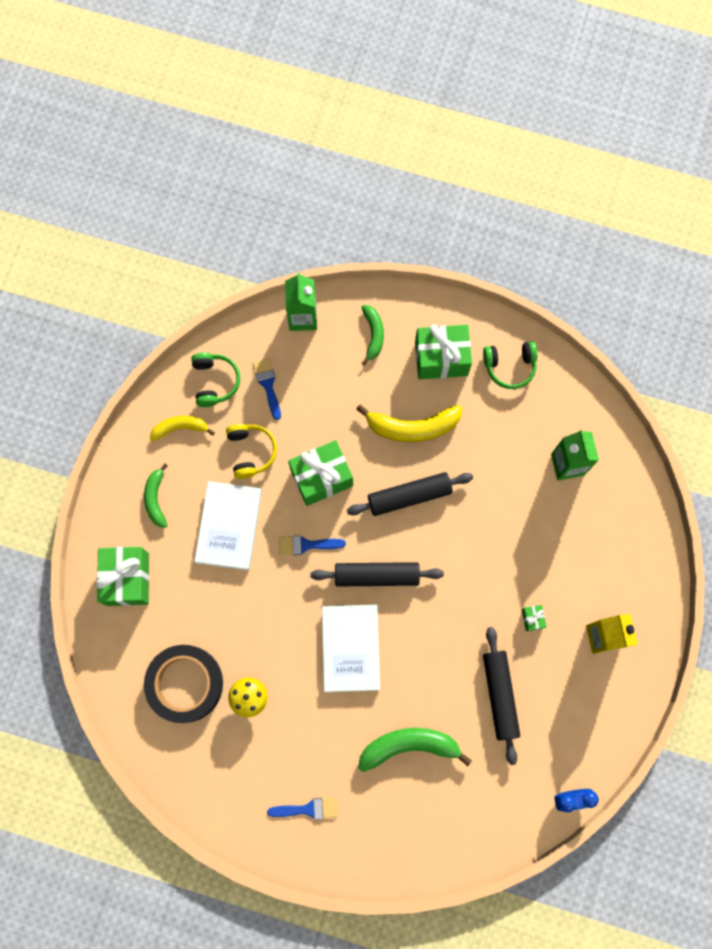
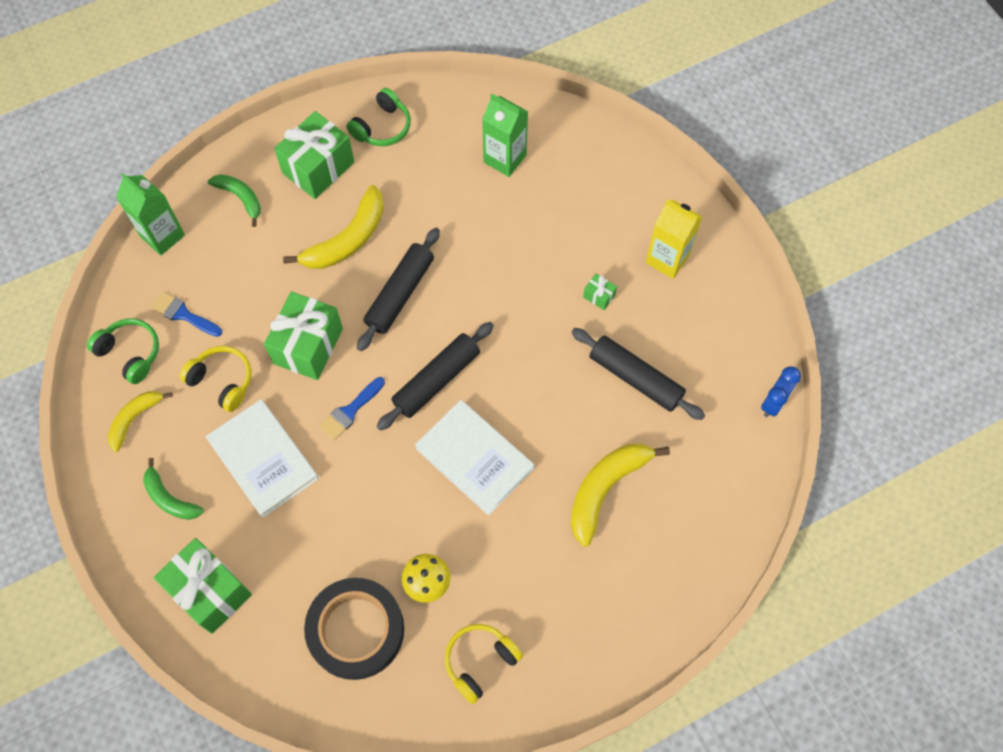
camera: 45 degrees left, 10 degrees down
blue brush [267,798,338,820] -> none
green banana [358,728,472,772] -> yellow banana [571,444,670,547]
none -> yellow headphones [445,624,523,704]

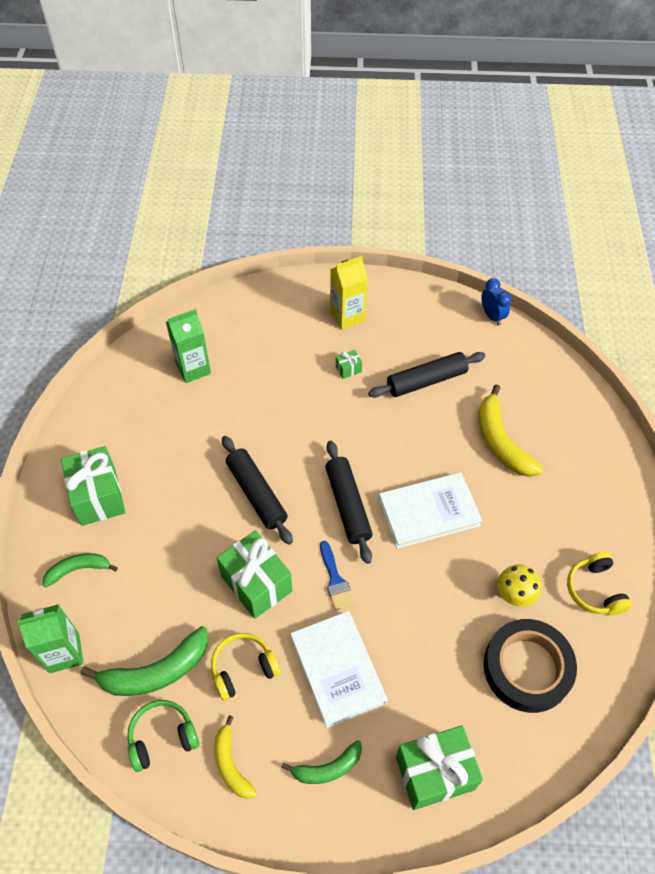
camera: 60 degrees left, 10 degrees down
blue brush [151,292,222,337] -> green banana [81,626,208,696]
white book [205,399,319,518] -> white book turned 75 degrees clockwise [290,611,388,728]
yellow banana [283,185,384,269] -> none
green headphones [346,88,411,146] -> none

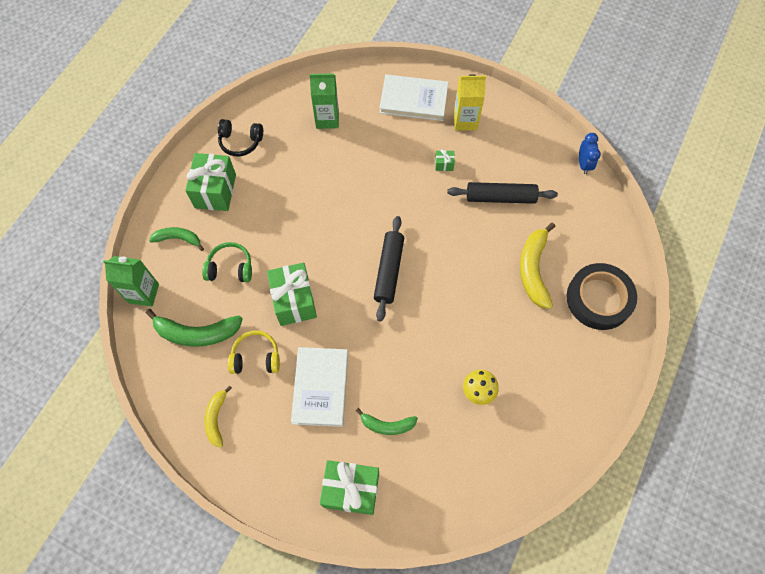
camera: 25 degrees right, 10 degrees up
green headphones [127,700,199,772] -> green headphones moved to [202,242,252,282]
black rolling pin [222,436,293,545] -> none
green banana [281,740,362,784] -> green banana moved to [356,408,418,435]
blue brush [320,541,355,610] -> none
white book [379,472,482,549] -> white book moved to [379,74,449,121]
black tape [484,619,577,713] -> black tape moved to [567,263,637,330]
yellow headphones [567,551,632,615] -> none
none -> black headphones [218,119,263,156]

